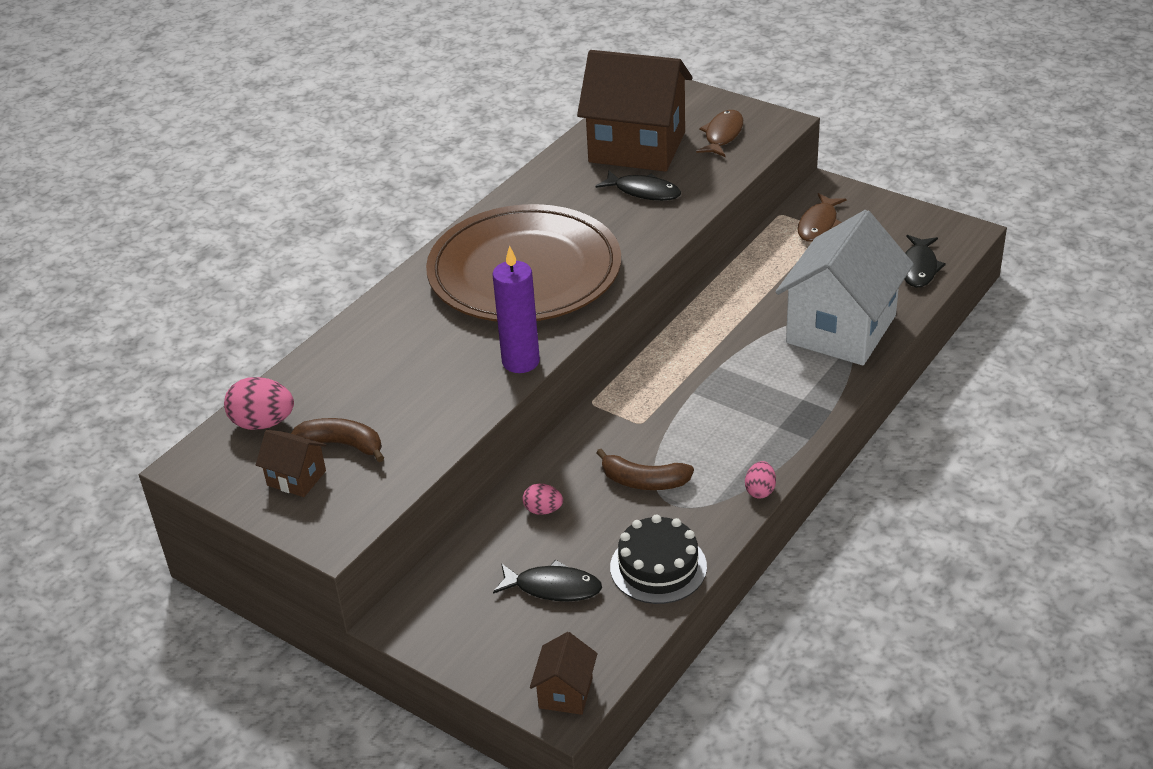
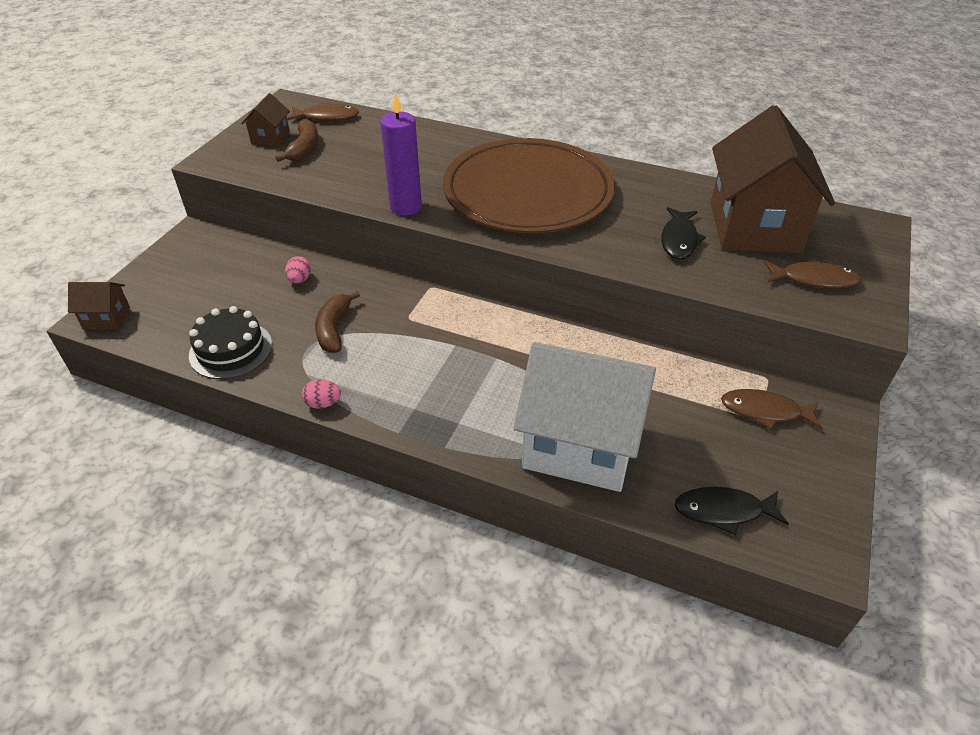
camera: 75 degrees right, 5 degrees up
pink egg [224,377,294,430] -> brown fish [287,103,359,121]
black fish [493,560,602,601] -> none

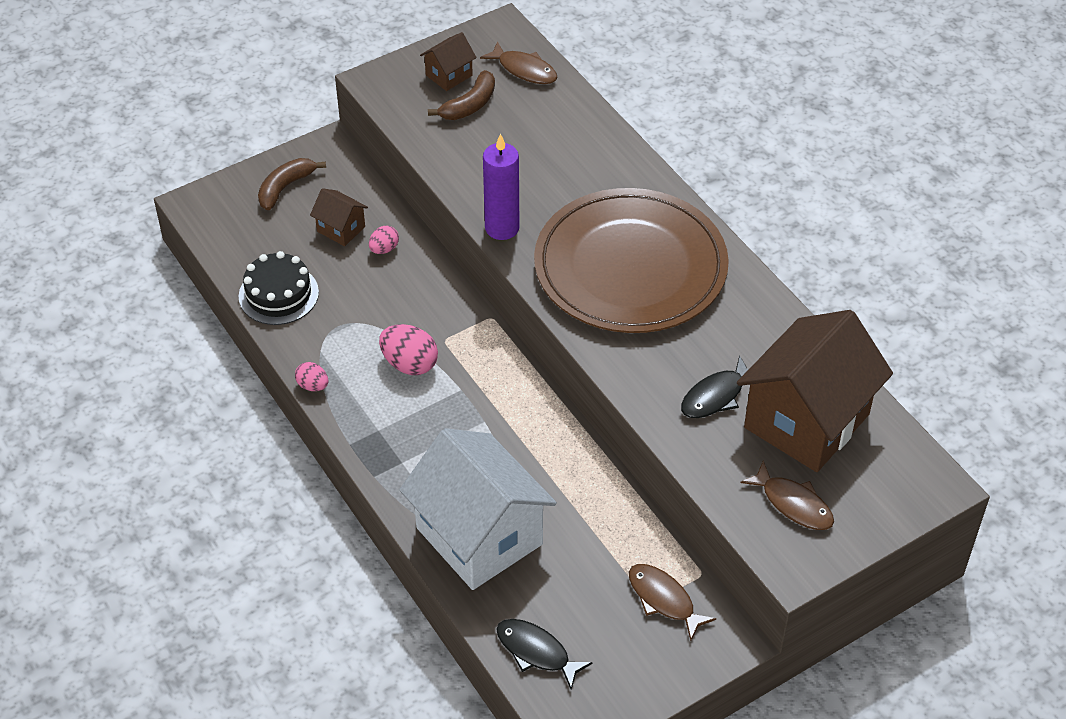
camera: 35 degrees right, 5 degrees up
brown house [68,282,130,329] -> brown house moved to [310,188,368,246]
brown banana [315,291,360,353] -> brown banana moved to [258,158,326,210]
none -> pink egg [379,324,438,375]

